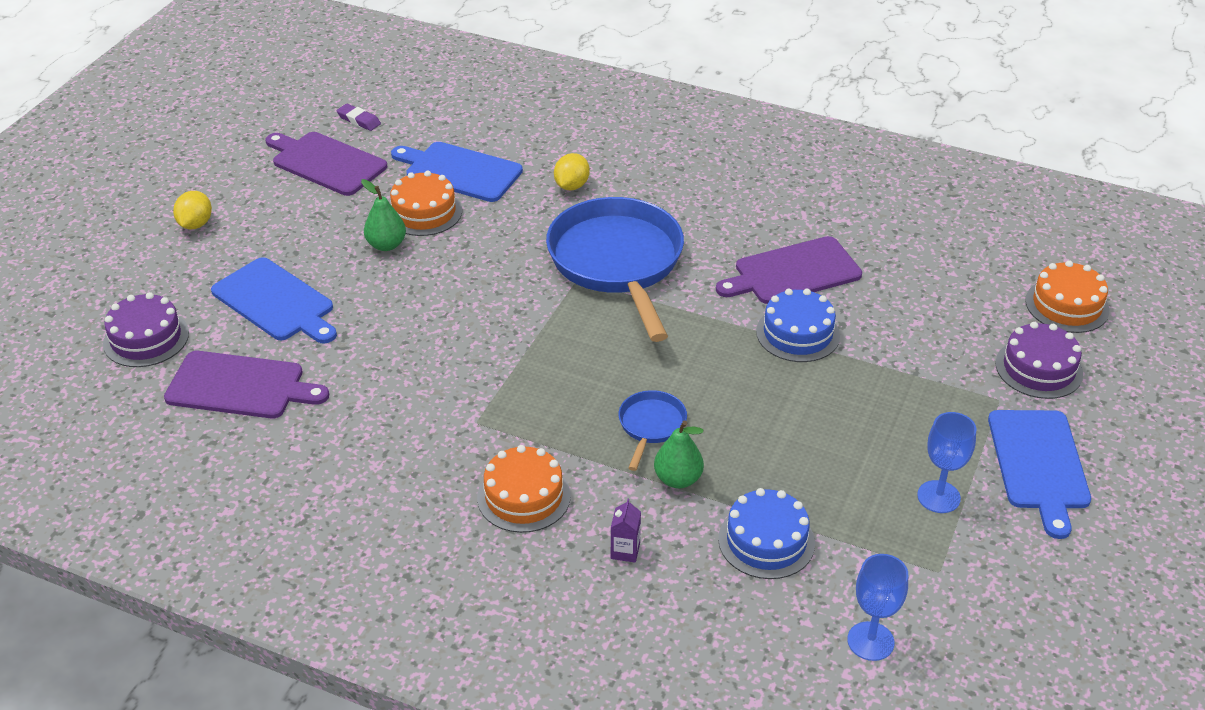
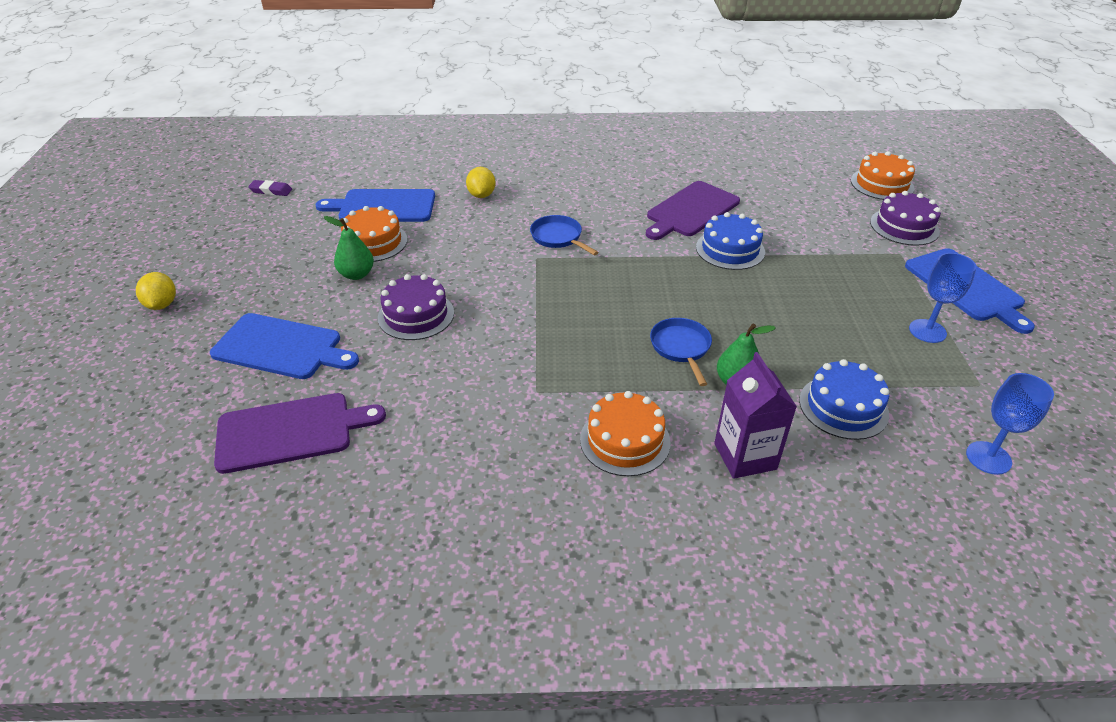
camera: 25 degrees left, 0 degrees up
purple cake [103,292,189,367] -> purple cake moved to [378,274,454,340]
purple cutting board [265,132,387,196] -> none
blue pan [546,197,684,342] -> blue pan [530,215,598,255], size x0.44
purple carton [611,499,641,563] -> purple carton [714,352,797,479], size x1.95

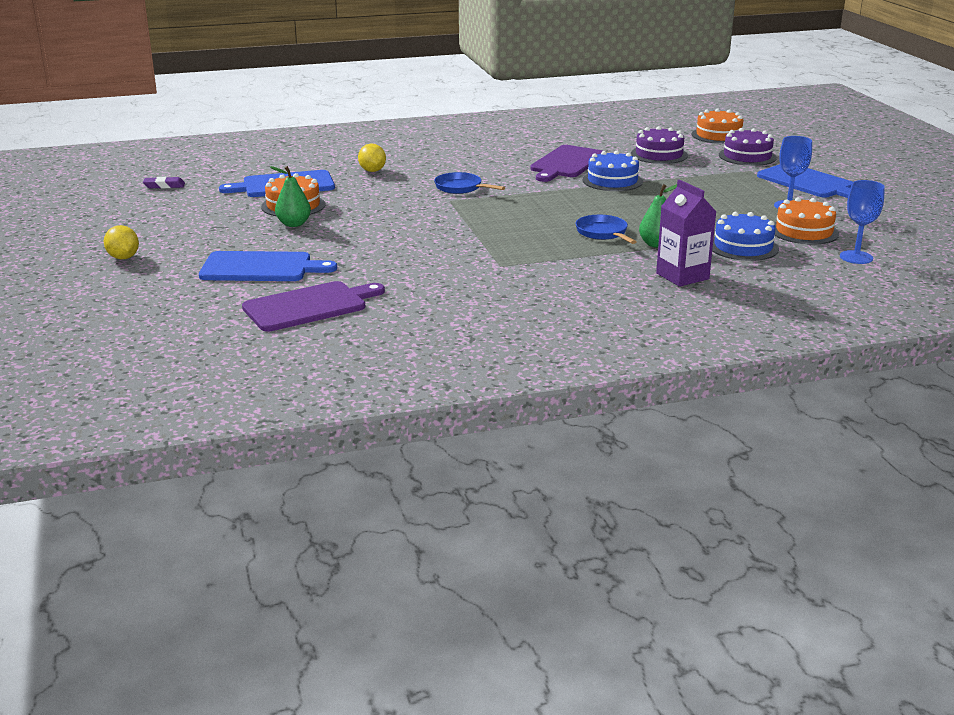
camera: 15 degrees left, 15 degrees down
purple cake [378,274,454,340] -> purple cake moved to [631,126,688,164]
orange cake [580,391,670,476] -> orange cake moved to [774,197,839,245]

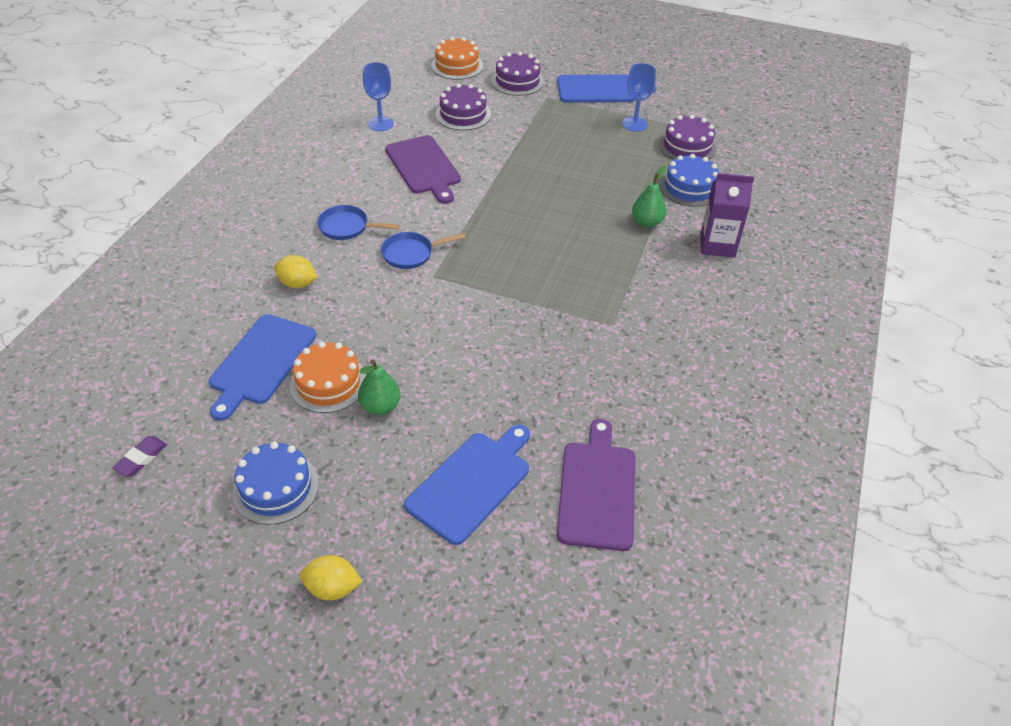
camera: 55 degrees left, 20 degrees up
blue pan [576,215,637,244] -> blue pan moved to [317,205,400,240]
blue cake [583,151,643,191] -> blue cake moved to [232,442,319,525]
orange cake [774,197,839,245] -> purple cake [659,115,717,160]
blue goblet [840,180,885,264] -> blue goblet moved to [363,62,394,131]

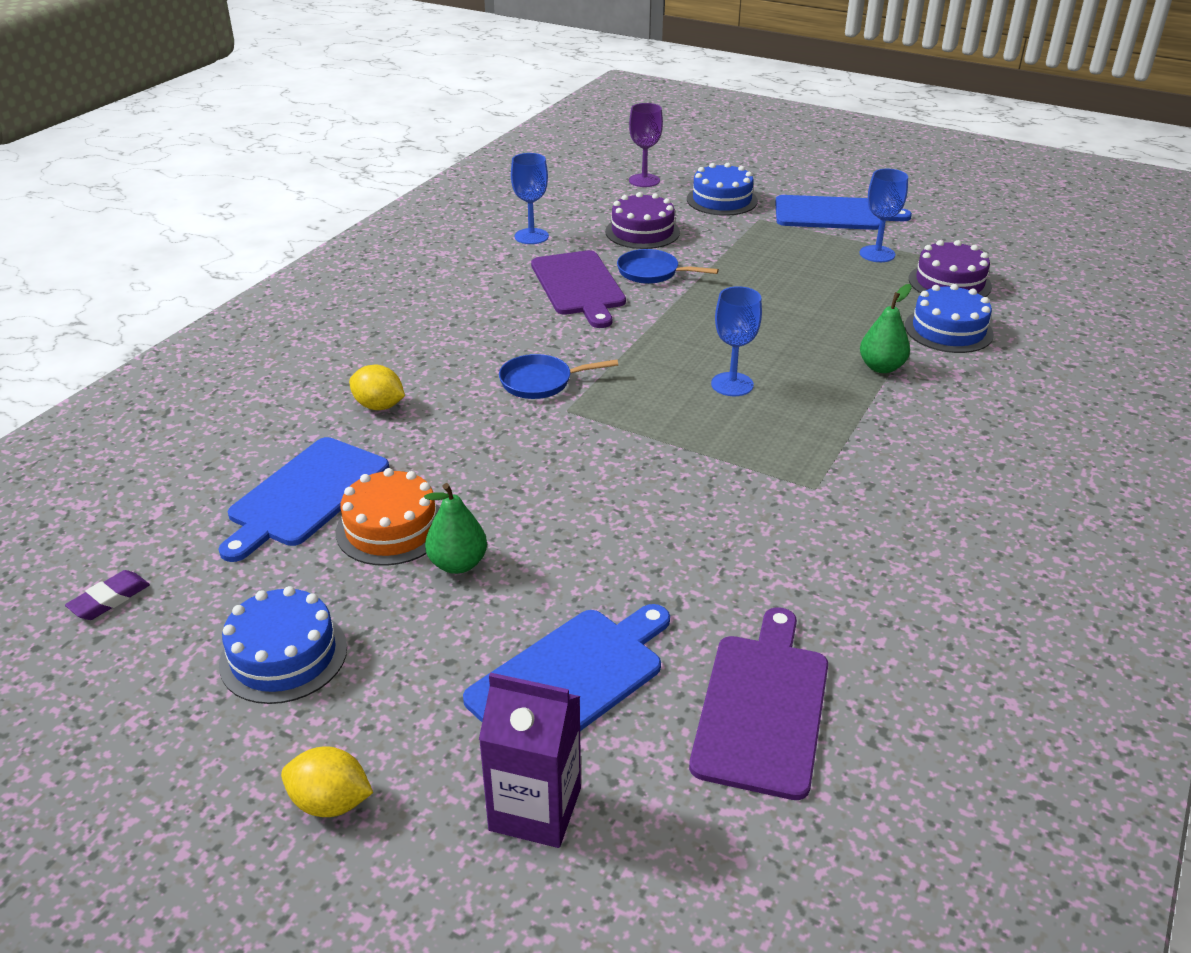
camera: 10 degrees right, 10 degrees down
blue pan [317,205,400,240] -> blue pan moved to [617,249,719,284]
orange cake [431,37,483,80] -> purple goblet [629,103,663,187]
purple cake [491,52,544,96] -> blue cake [687,163,758,216]
purple carton [701,173,754,258] -> purple carton moved to [479,673,581,848]
none -> blue goblet [711,286,762,396]

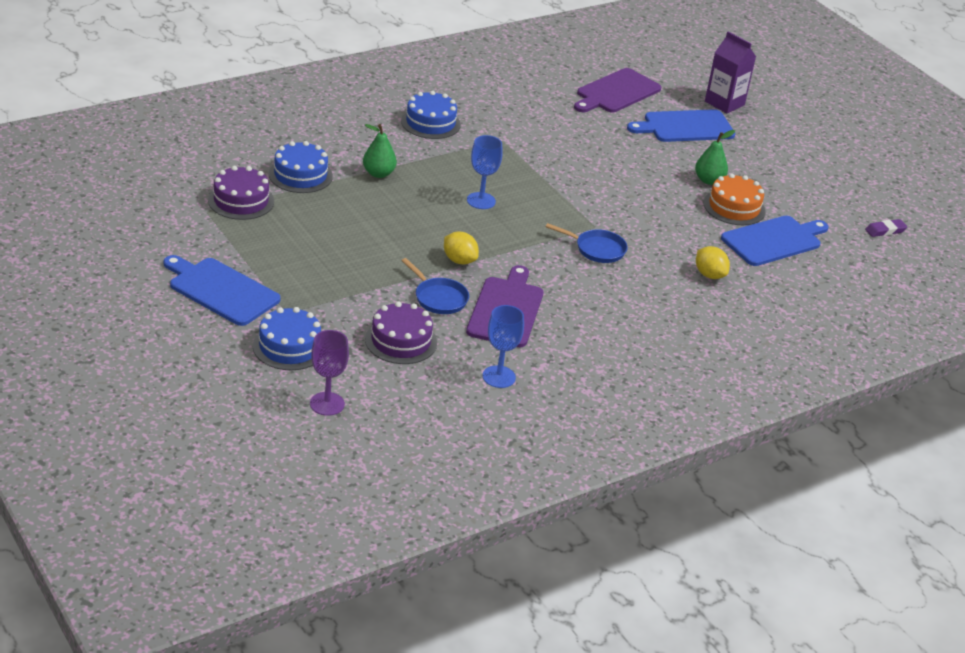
camera: 155 degrees left, 0 degrees up
blue cake [219,586,347,704] -> blue cake moved to [401,91,461,139]
yellow lemon [281,746,373,817] -> yellow lemon moved to [444,232,479,264]
blue goblet [860,169,908,262] -> none

